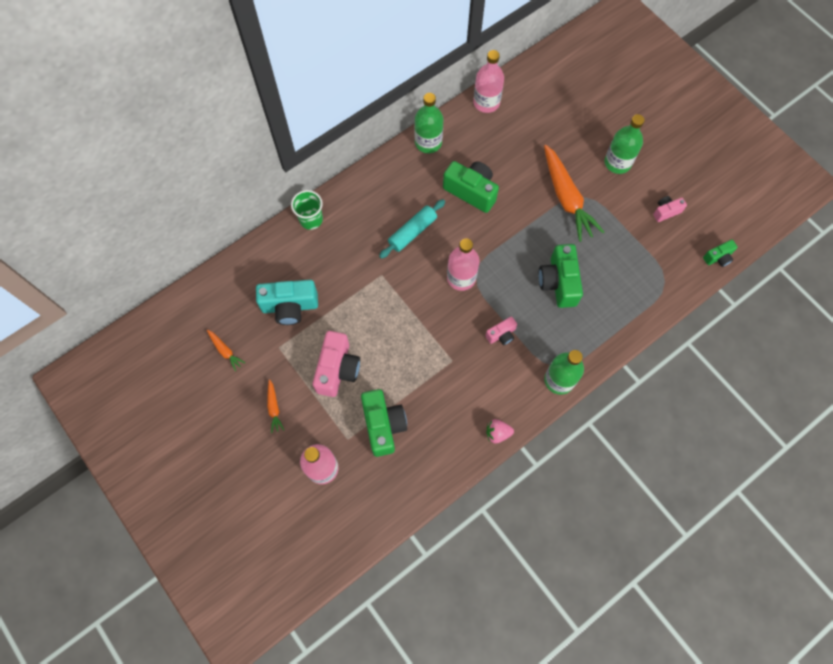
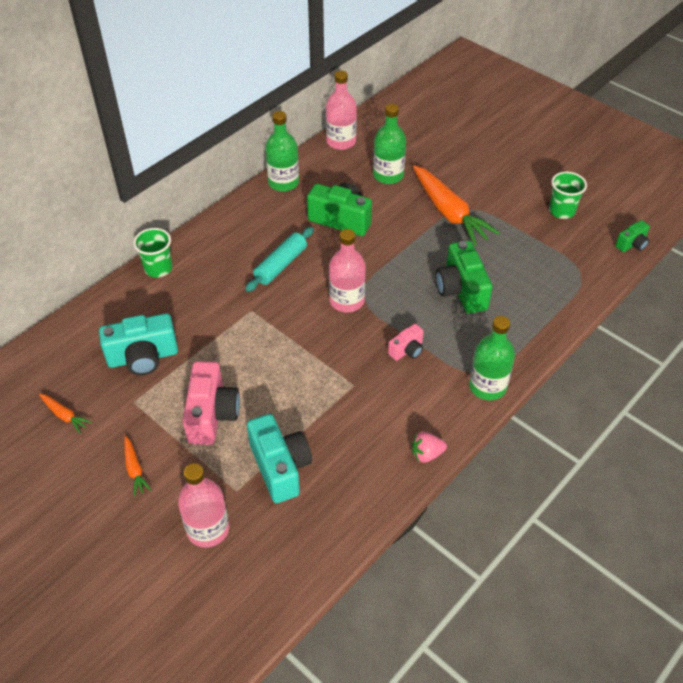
camera: 10 degrees left, 20 degrees down
green camera [361,389,407,457] -> turquoise camera [247,414,312,503]
green bottle [605,114,645,174] -> green bottle moved to [373,104,406,184]
pink camera [653,196,687,222] -> green cup [549,172,587,219]

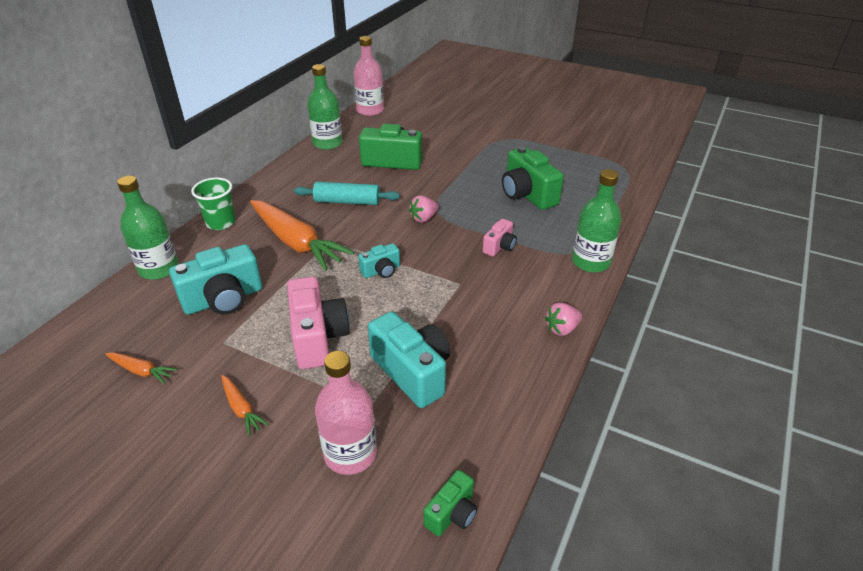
camera: 15 degrees left, 10 degrees down
turquoise rolling pin [245,227,314,292] -> turquoise rolling pin turned 75 degrees clockwise [294,182,400,205]
pink bottle [329,229,366,312] -> pink strawberry [409,195,439,223]
green bottle [373,104,406,184] -> green bottle moved to [117,176,179,280]
orange carrot [413,165,500,246] -> orange carrot moved to [250,200,354,271]
green cup [549,172,587,219] -> none
green camera [615,220,650,252] -> green camera moved to [424,470,478,536]
none -> turquoise camera [358,243,400,278]

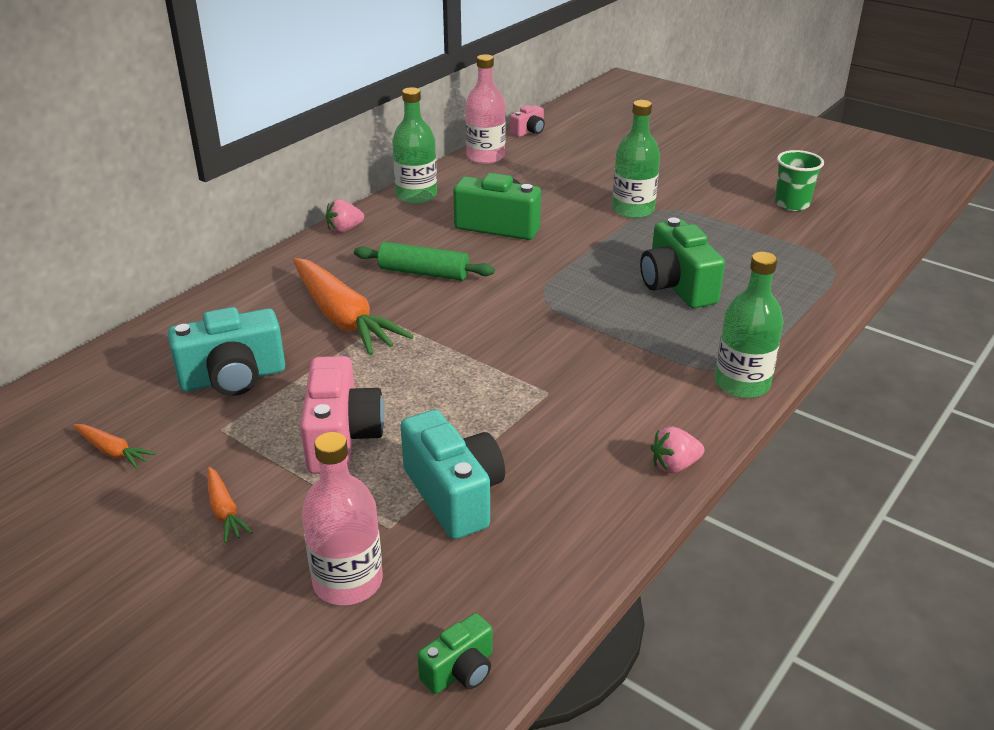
camera: 10 degrees right, 5 degrees down
green bottle [117,176,179,280] -> green bottle moved to [612,100,660,219]
green cup [191,178,236,230] -> green cup moved to [775,150,824,211]
turquoise rolling pin [294,182,400,205] -> green rolling pin [354,242,495,281]
turquoise camera [358,243,400,278] -> none
pink strawberry [409,195,439,223] -> pink strawberry moved to [326,199,364,233]
pink camera [483,219,517,257] -> pink camera moved to [510,105,545,137]

